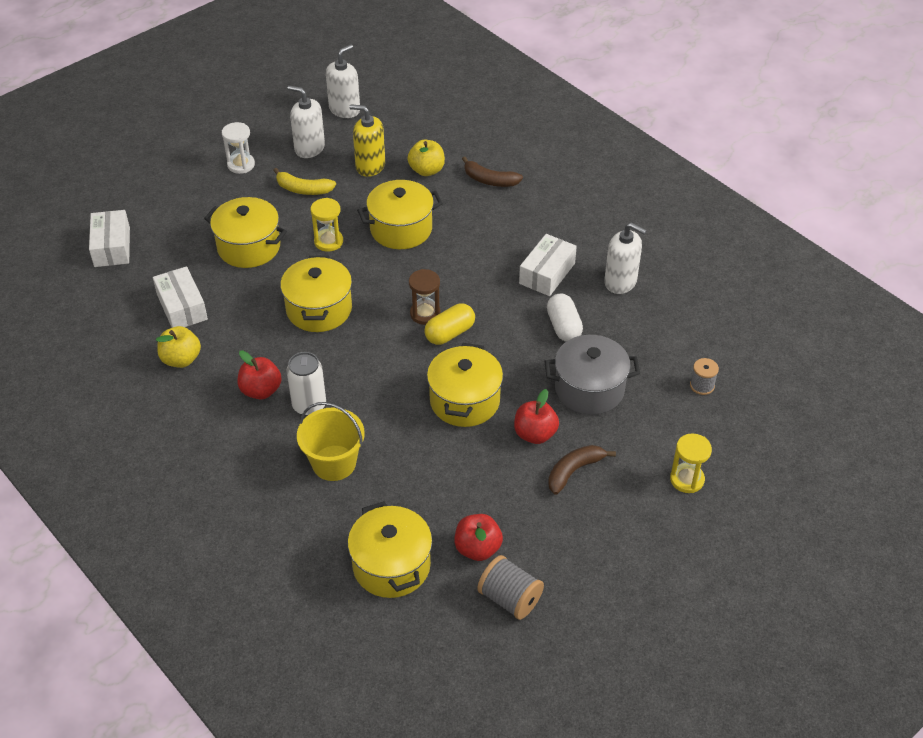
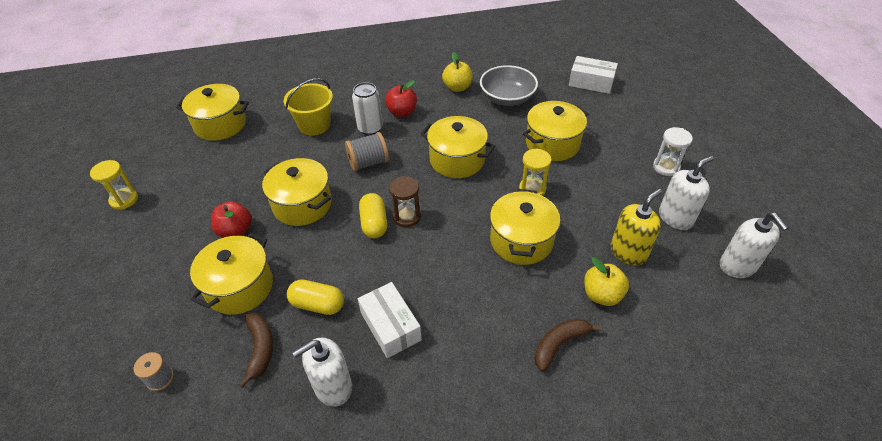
camera: 120 degrees right, 0 degrees up
white box [153,266,208,328] -> grey bowl [480,65,538,106]
yellow banana [273,168,336,195] -> none
red apple [454,514,503,561] -> none
grey spool [477,555,544,620] -> grey spool moved to [345,132,389,171]
grey pot [544,335,640,415] -> yellow pot [190,233,273,315]
white capsule [547,294,583,342] -> yellow capsule [287,279,344,315]
brown banana [548,445,616,495] -> brown banana moved to [239,313,273,388]
yellow hourglass [670,433,712,493] -> yellow hourglass moved to [90,160,138,210]

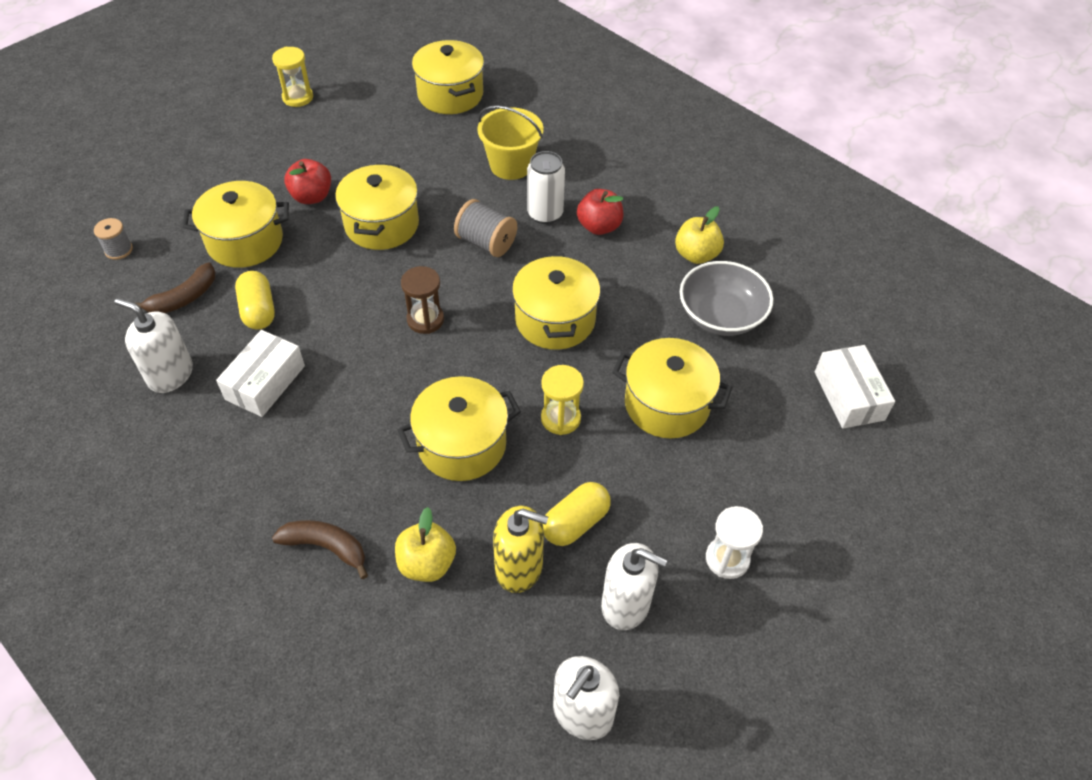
camera: 55 degrees right, 5 degrees up
yellow capsule [359,193,387,238] -> yellow capsule moved to [543,482,611,546]

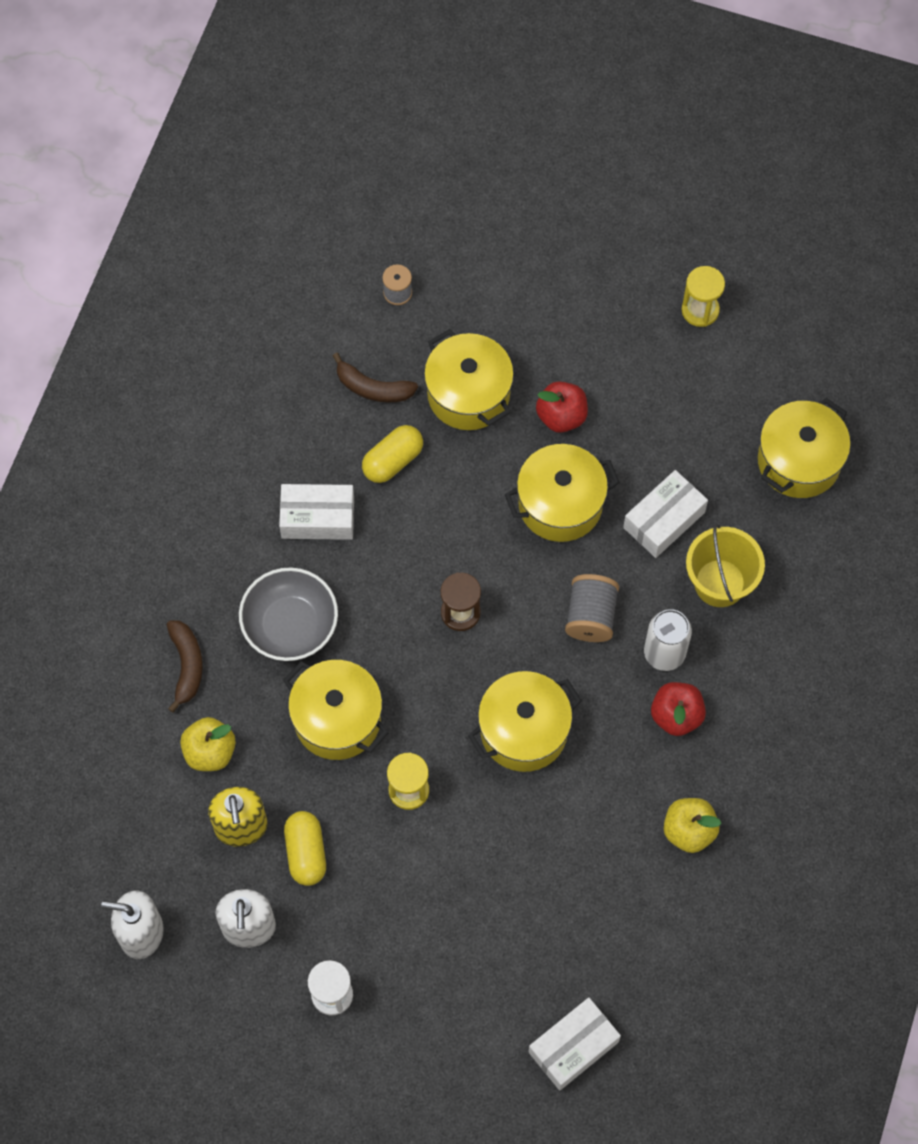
camera: 65 degrees right, 15 degrees up
white soap dispenser [115,298,193,393] -> none
yellow capsule [543,482,611,546] -> yellow capsule turned 60 degrees clockwise [284,811,326,886]
yellow pot [612,338,732,438] -> none
grey bowl [680,261,773,336] -> grey bowl moved to [239,568,338,661]
none -> white box [623,470,708,558]

